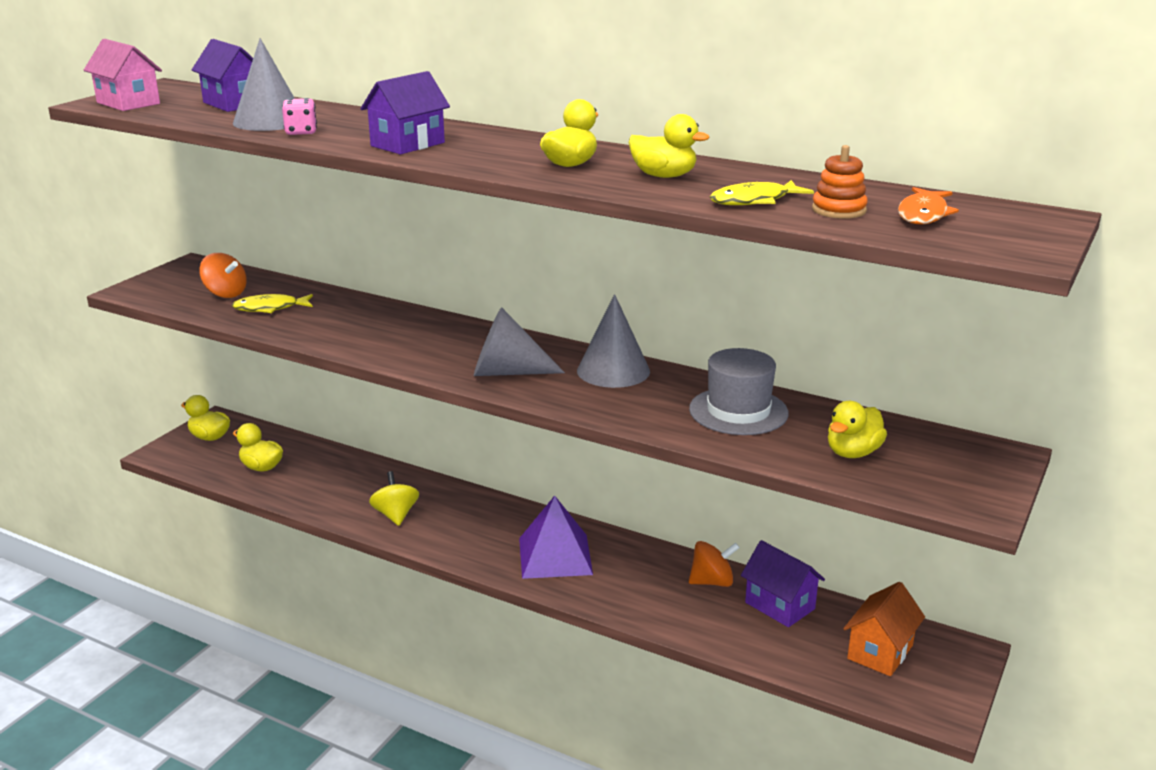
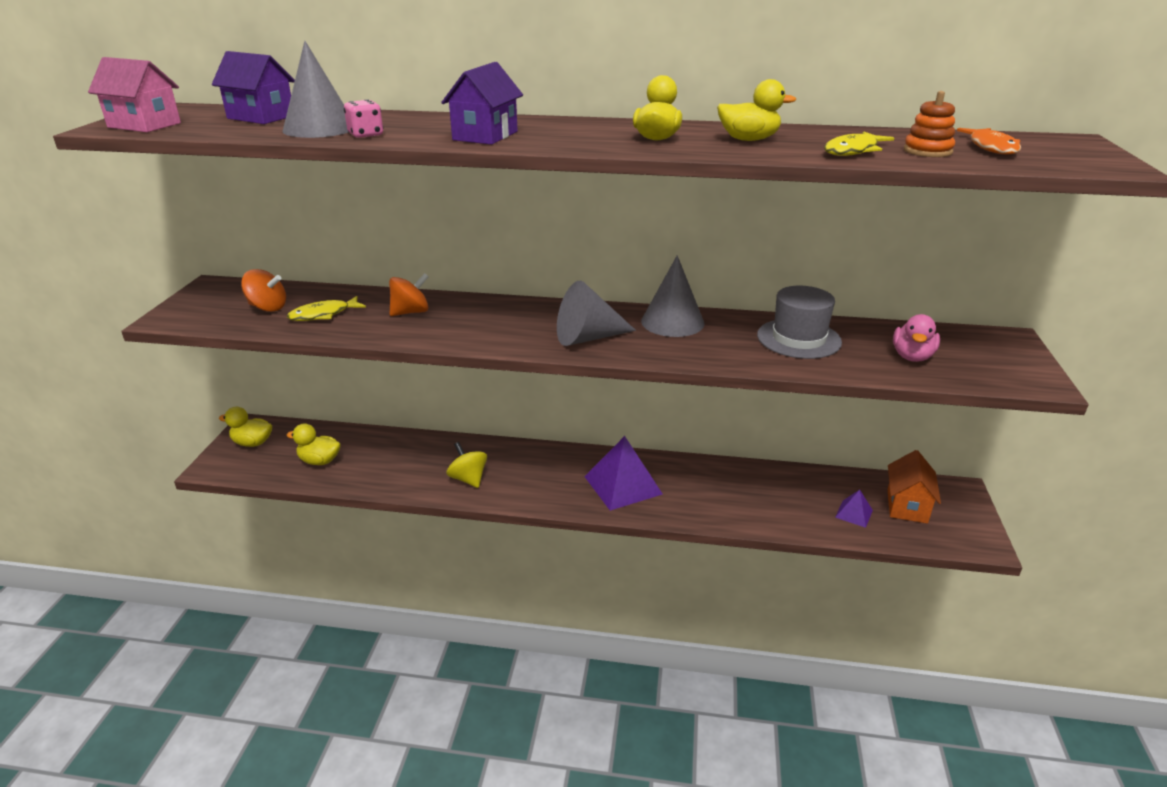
camera: 20 degrees left, 5 degrees up
orange spinning top [689,541,740,587] -> orange spinning top moved to [389,273,429,316]
purple house [741,540,825,627] -> none
yellow duck [828,401,887,458] -> pink duck [893,314,940,362]
none -> purple pyramid [835,490,873,528]

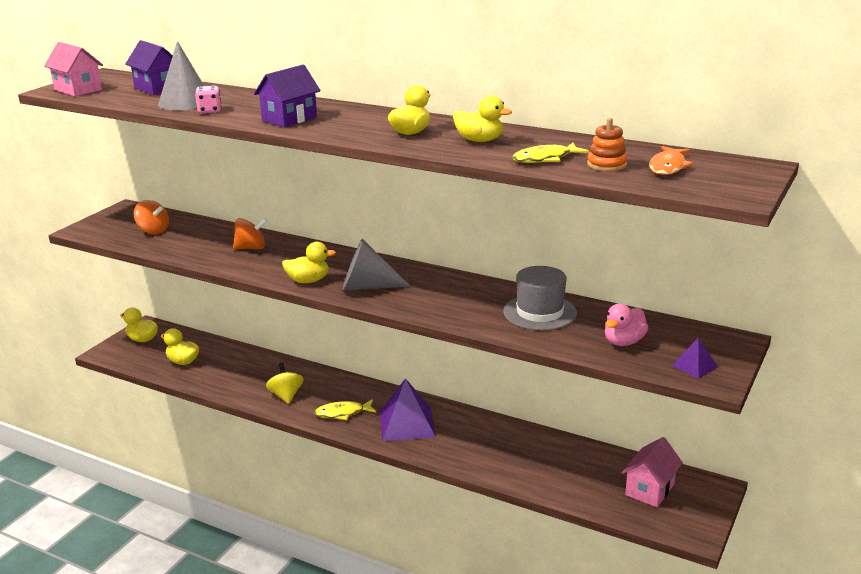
camera: 20 degrees right, 5 degrees down
yellow fish [287,296,366,321] -> yellow fish moved to [314,399,376,420]
grey cone [641,255,704,337] -> none
purple pyramid [835,490,873,528] -> purple pyramid moved to [672,338,718,379]
orange house [888,450,941,523] -> pink house [622,437,683,507]
none -> yellow duck [282,242,336,283]

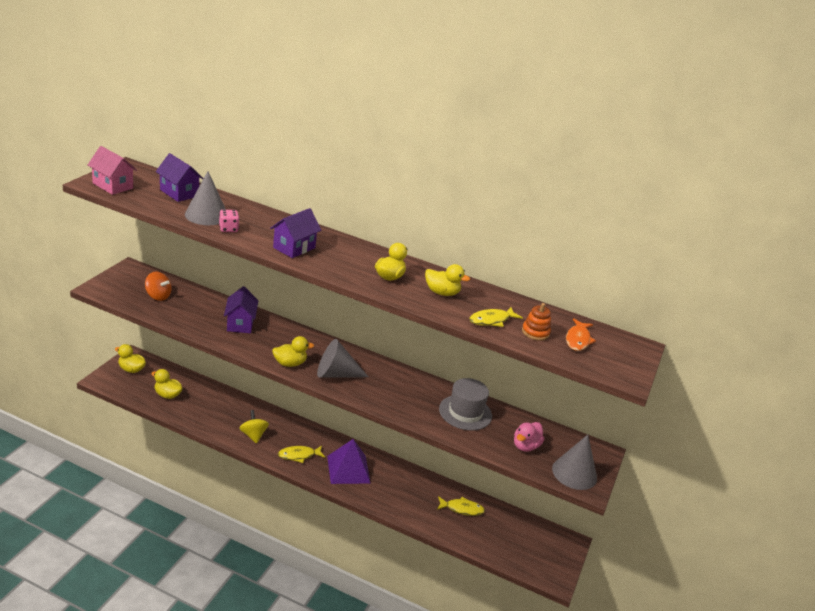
camera: 10 degrees left, 5 degrees up
orange spinning top [233,218,267,249] -> purple house [224,286,258,333]
pink house [622,437,683,507] -> none
purple pyramid [672,338,718,379] -> grey cone [552,435,597,490]
none -> yellow fish [437,496,485,516]

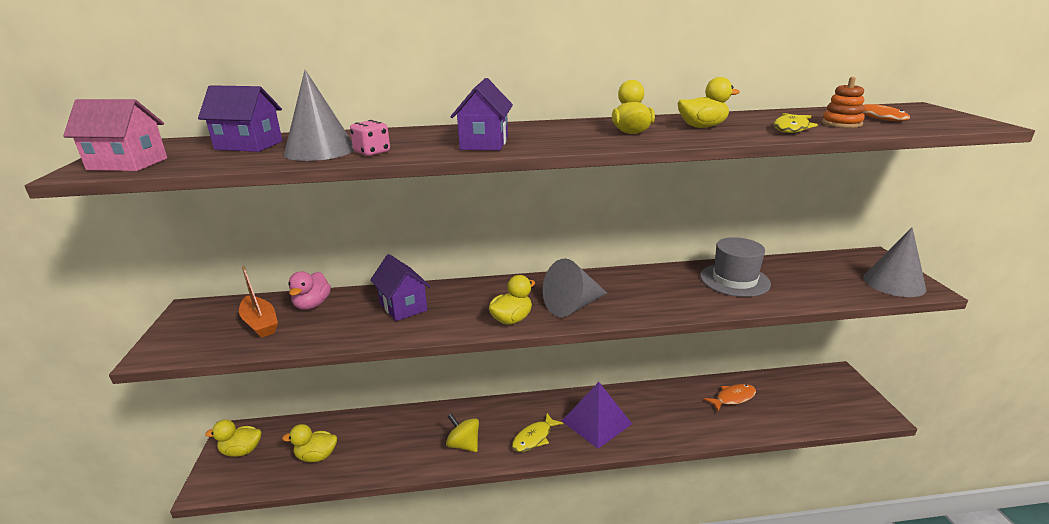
camera: 25 degrees left, 5 degrees down
orange spinning top [145,272,172,301] -> orange boat [239,266,278,338]
yellow fish [437,496,485,516] -> orange fish [704,384,756,412]
pink duck [514,422,545,452] -> pink duck moved to [288,272,331,310]

